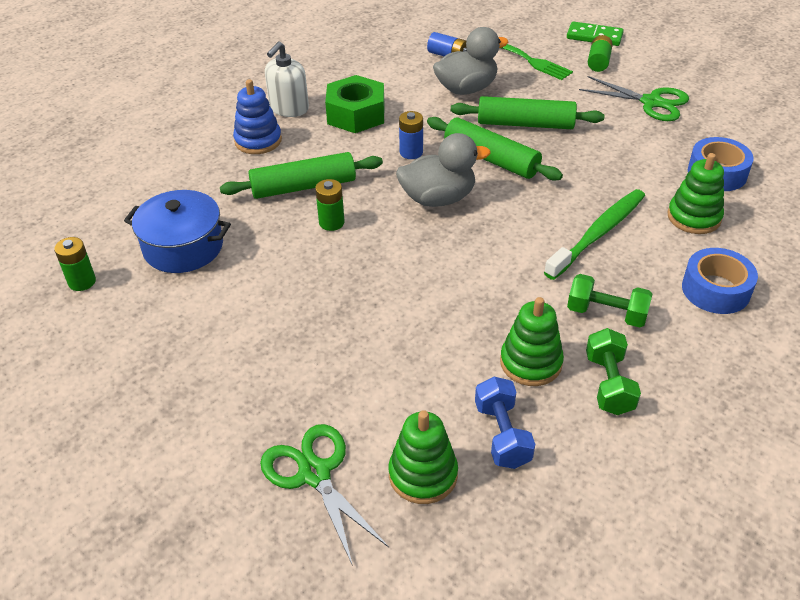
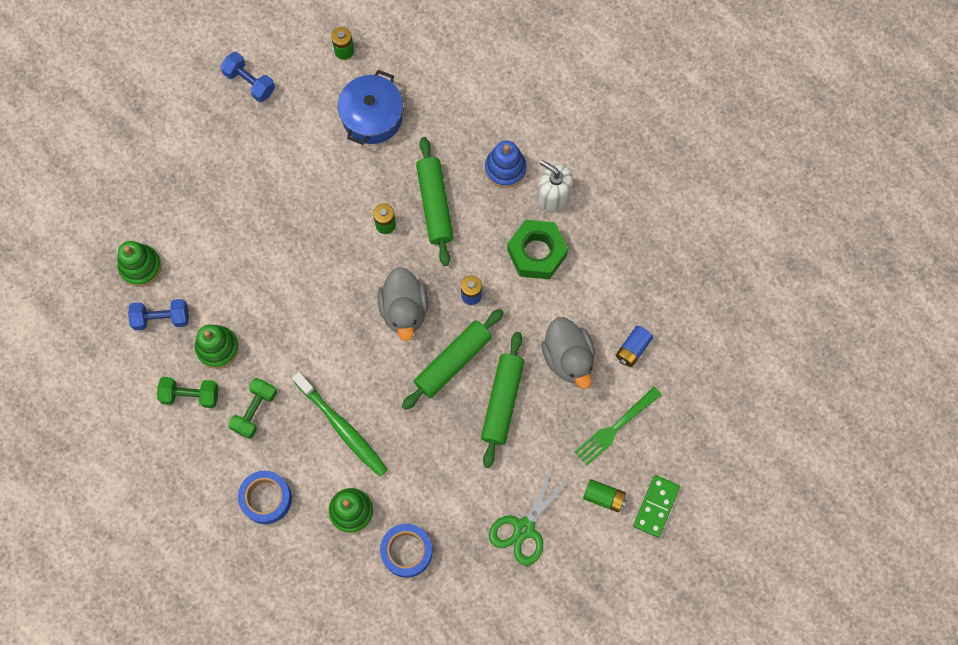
camera: 95 degrees right, 30 degrees up
green scissors [260,424,389,566] -> none
none -> blue dumbbell [220,52,275,102]

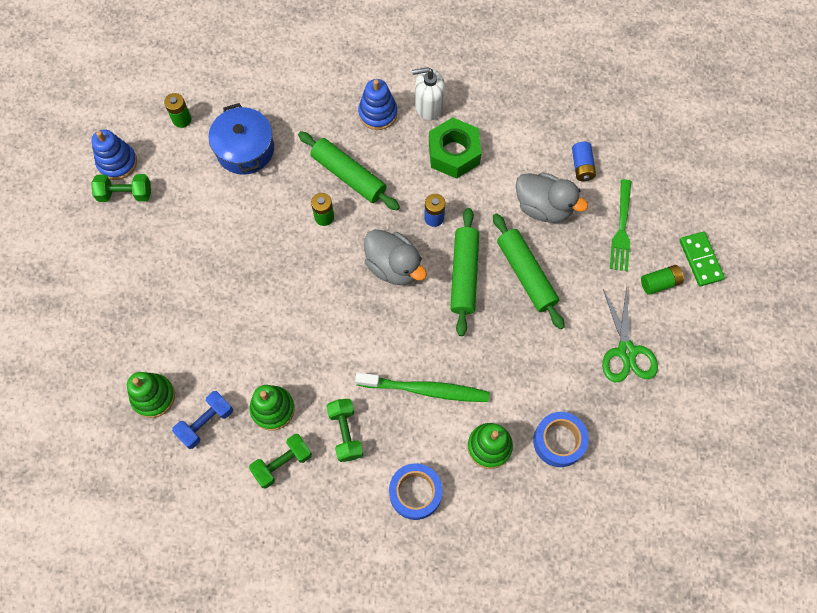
camera: 40 degrees left, 5 degrees down
blue dumbbell [220,52,275,102] -> green dumbbell [91,174,151,202]
none -> blue stacking toy [91,129,137,180]

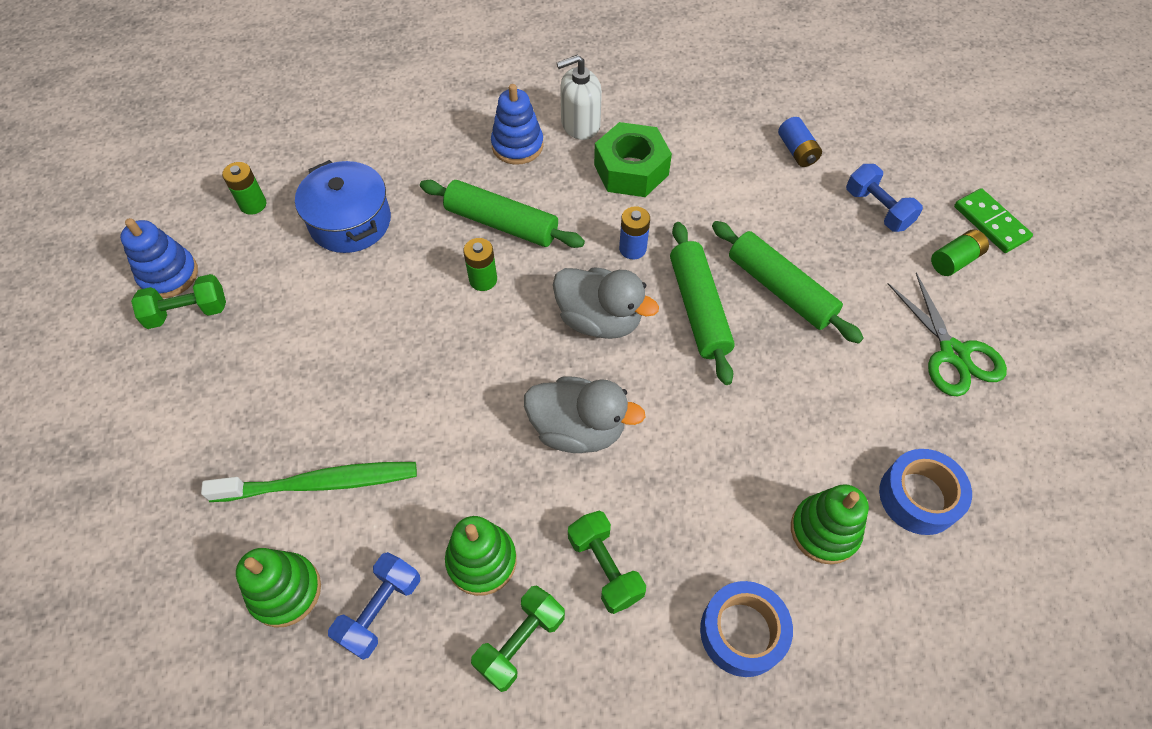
camera: 15 degrees left, 10 degrees down
green toothbrush [355,373,490,402] -> green toothbrush moved to [201,462,417,502]
grey duck [516,172,588,223] -> grey duck moved to [524,377,645,453]
green fork [610,179,631,271] -> blue dumbbell [846,164,923,232]

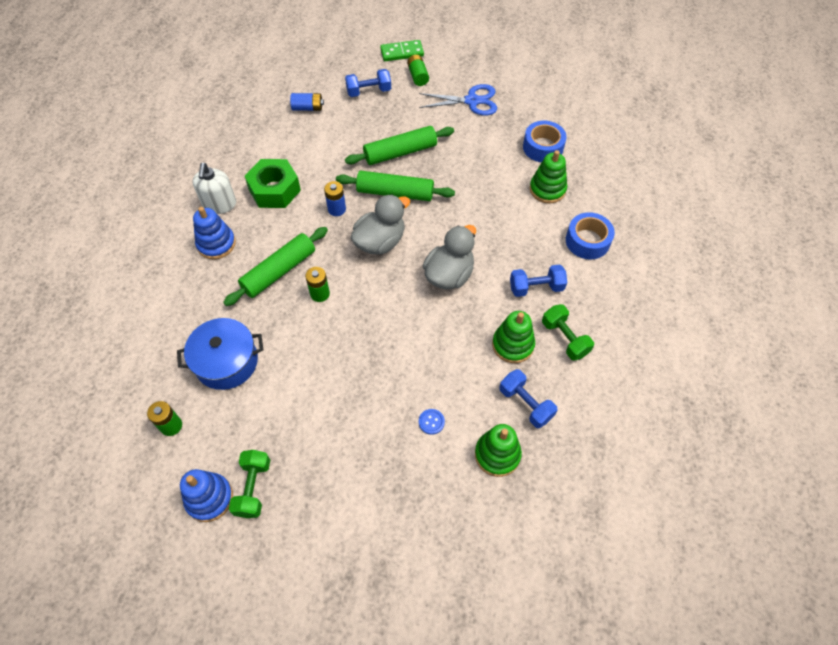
camera: 70 degrees left, 0 degrees up
green toothbrush [201,462,417,502] -> blue button [419,409,445,435]
green dumbbell [568,511,646,614] -> blue dumbbell [510,264,567,297]
green scissors [887,272,1007,396] -> blue scissors [419,84,497,116]

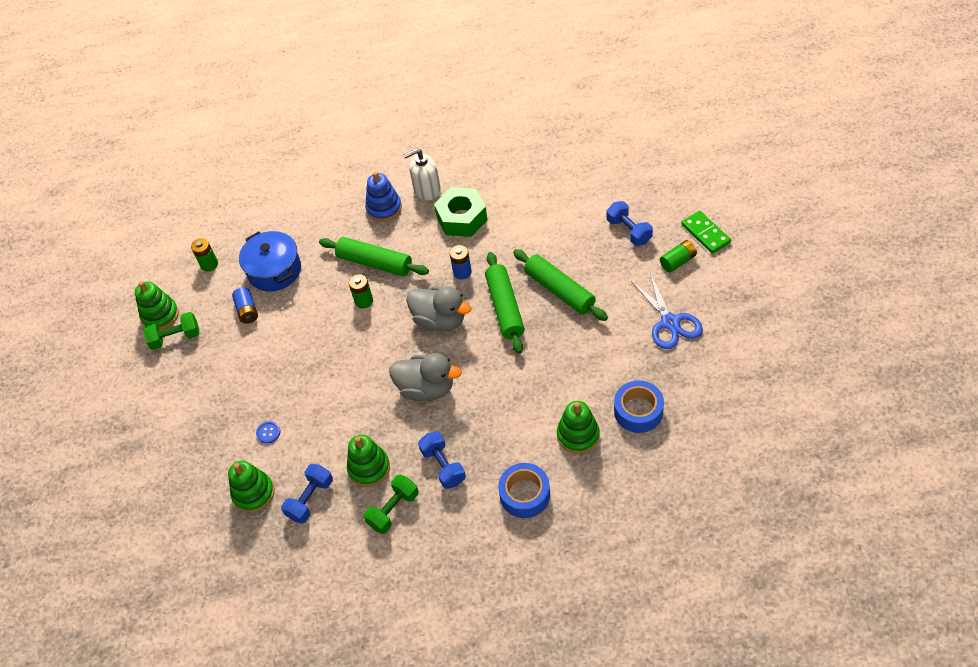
camera: 75 degrees right, 5 degrees down
blue stacking toy [180,469,233,522] -> green stacking toy [135,281,179,330]
blue battery [290,93,324,111] -> blue battery moved to [232,287,258,323]

